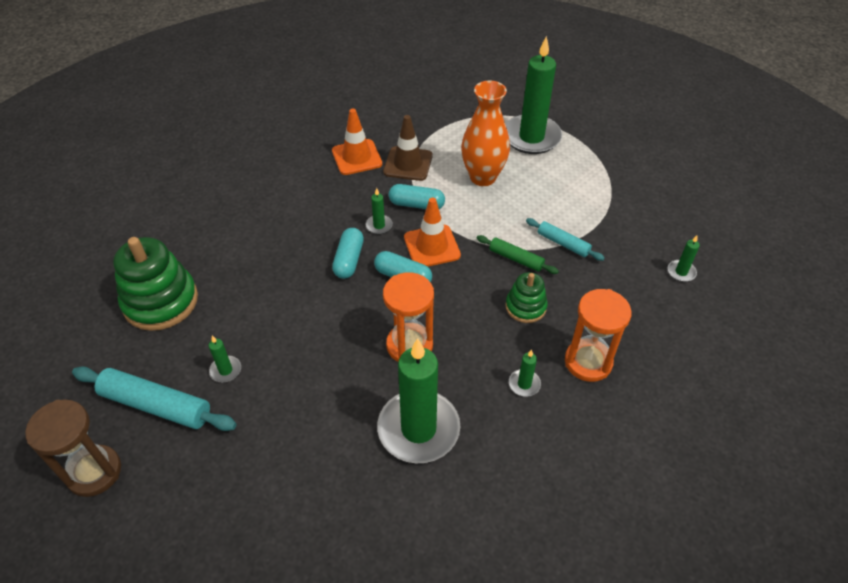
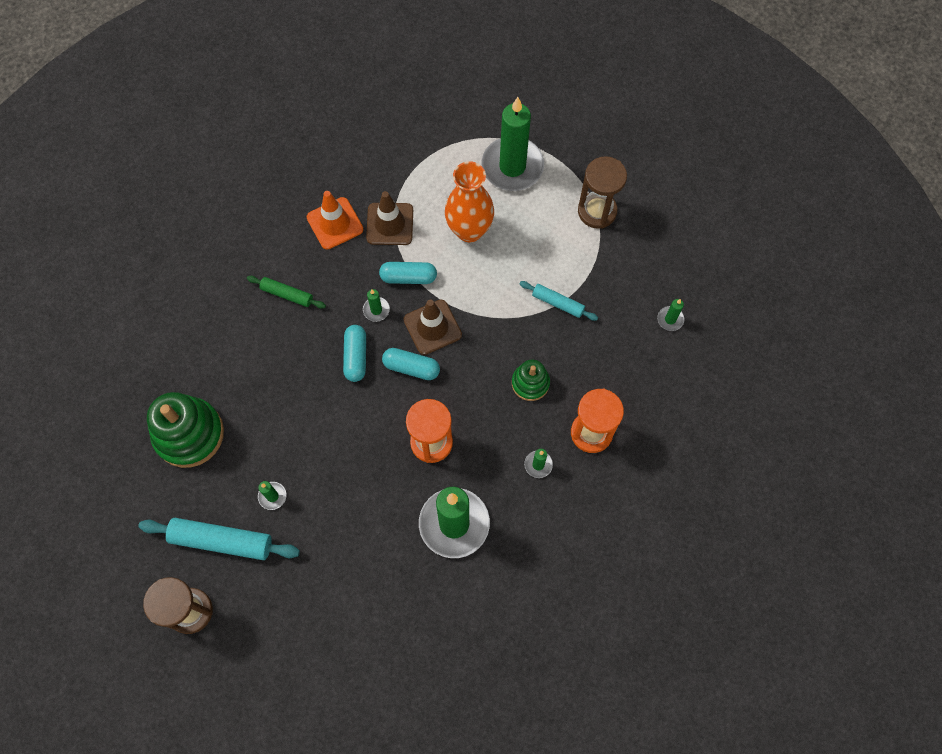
camera: 10 degrees left, 20 degrees up
orange traffic cone [404,198,461,266] -> brown traffic cone [403,299,462,355]
green rolling pin [477,235,559,274] -> green rolling pin moved to [247,276,326,309]
none -> brown hourglass [578,156,627,229]

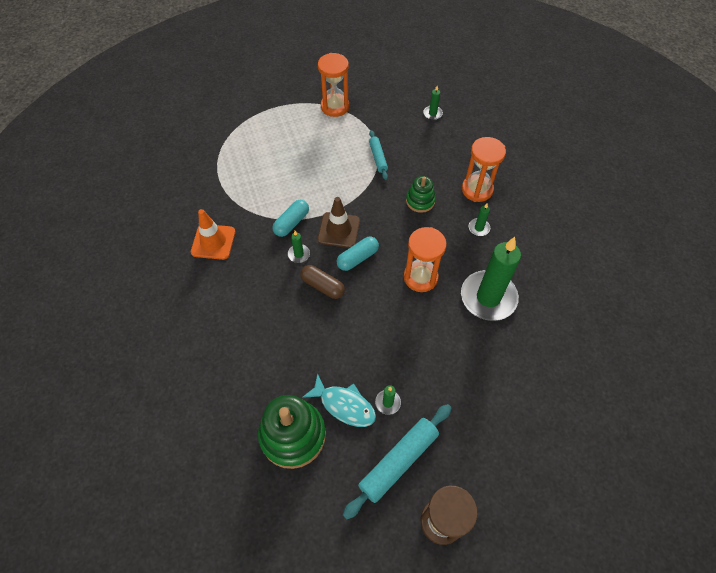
camera: 55 degrees left, 10 degrees down
green rolling pin [247,276,326,309] -> none
turquoise capsule [343,325,366,382] -> brown capsule [300,265,345,299]
brown traffic cone [366,191,413,245] -> none
orange vase [445,161,494,242] -> none
green candle [482,97,544,191] -> none
turquoise rolling pin [519,281,598,321] -> turquoise rolling pin turned 75 degrees counterclockwise [369,130,388,180]
brown hourglass [578,156,627,229] -> orange hourglass [318,53,349,117]
none -> turquoise fish [302,373,376,427]

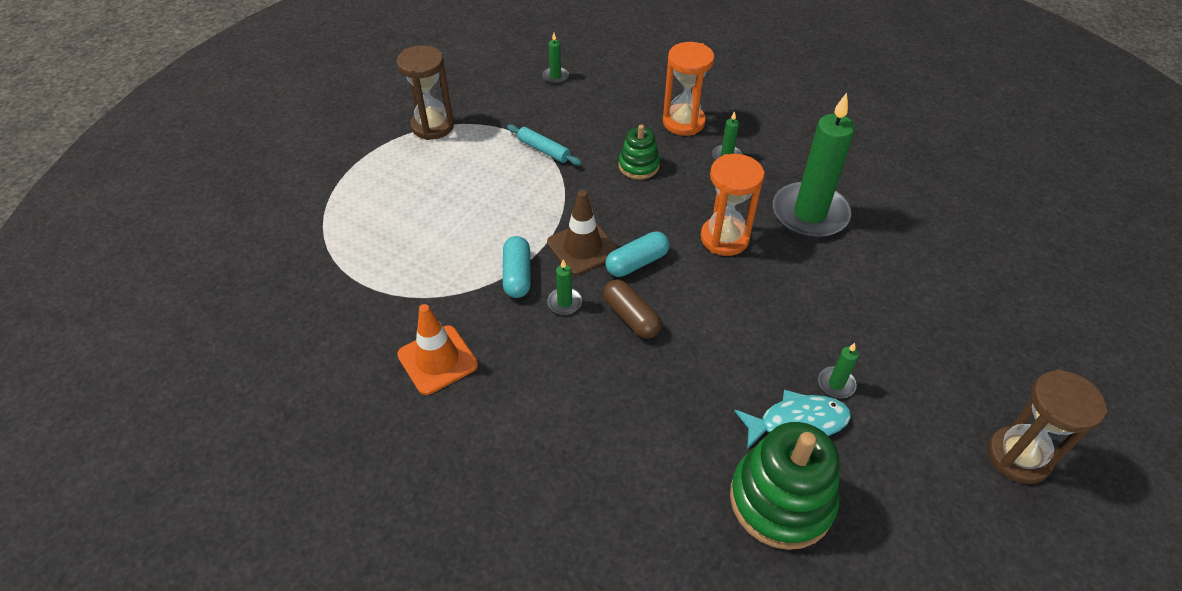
camera: 40 degrees left, 10 degrees down
brown capsule [300,265,345,299] -> brown capsule turned 60 degrees clockwise [603,279,662,339]
orange hourglass [318,53,349,117] -> brown hourglass [397,45,454,140]
turquoise capsule [337,237,379,271] -> turquoise capsule turned 45 degrees clockwise [605,231,670,277]
turquoise rolling pin [343,404,451,519] -> none

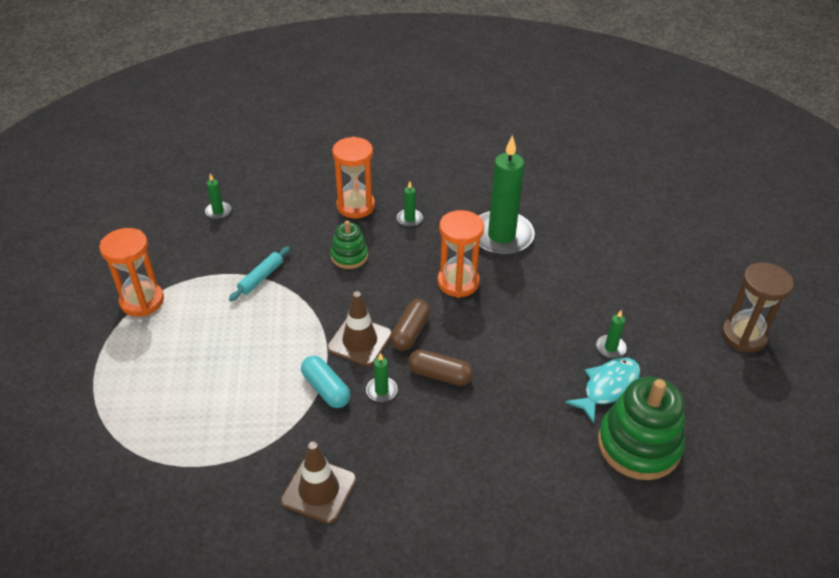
camera: 35 degrees left, 5 degrees down
brown hourglass [397,45,454,140] -> orange hourglass [99,228,164,317]
orange traffic cone [397,304,478,395] -> brown traffic cone [281,442,357,524]
turquoise rolling pin [507,124,582,165] -> turquoise rolling pin turned 60 degrees counterclockwise [229,246,290,301]
turquoise capsule [605,231,670,277] -> brown capsule [391,299,430,351]

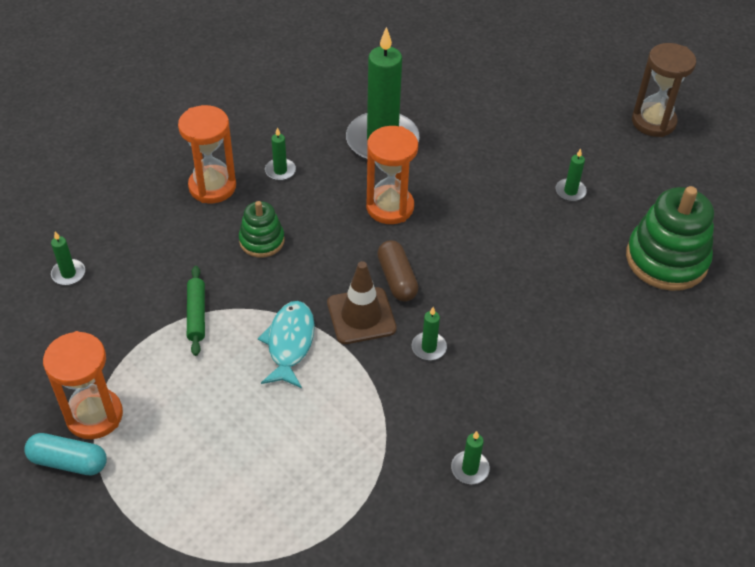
camera: 40 degrees left, 5 degrees up
turquoise rolling pin [229,246,290,301] -> green rolling pin [187,266,205,356]
brown traffic cone [281,442,357,524] -> green candle [451,431,490,484]
turquoise capsule [301,356,350,408] -> turquoise capsule moved to [25,433,107,475]
brown capsule [408,350,473,386] -> none
turquoise fish [565,357,640,424] -> turquoise fish moved to [258,301,315,388]

